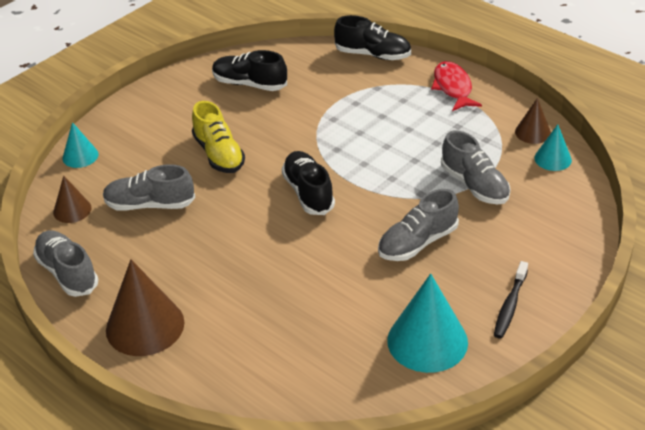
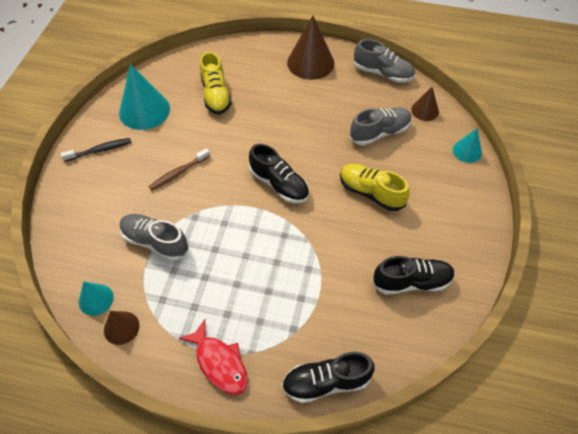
camera: 150 degrees right, 15 degrees up
grey shoe [378,189,459,261] -> brown toothbrush [148,148,210,191]
black toothbrush [494,261,528,339] -> black toothbrush turned 75 degrees clockwise [61,138,131,162]
none -> yellow shoe [200,52,232,114]

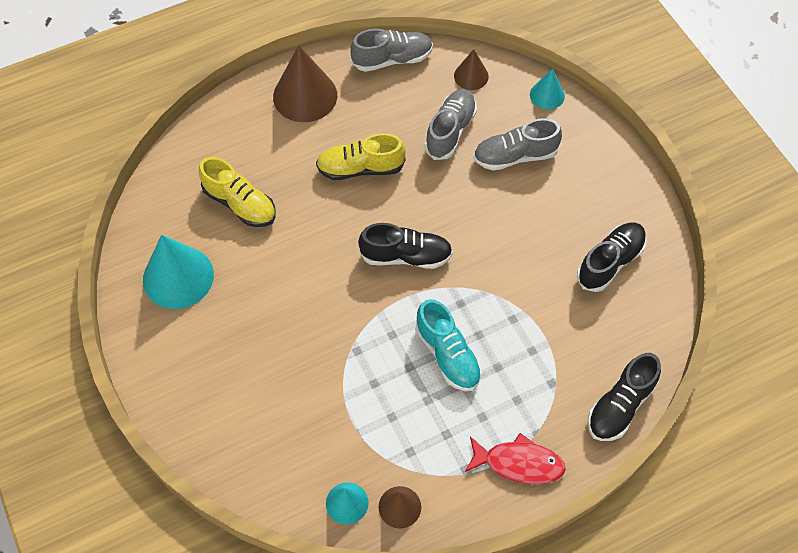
camera: 40 degrees left, 5 degrees up
black toothbrush [61,138,131,162] -> none
grey shoe [120,214,189,261] -> grey shoe moved to [473,118,562,171]
brown toothbrush [148,148,210,191] -> none
yellow shoe [340,164,410,211] -> yellow shoe moved to [316,133,406,180]
none -> turquoise shoe [415,299,482,391]

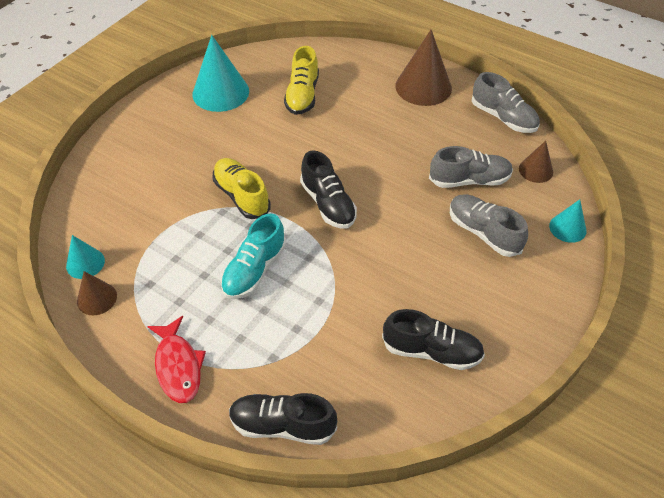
camera: 60 degrees right, 10 degrees down
yellow shoe [316,133,406,180] -> yellow shoe moved to [212,158,271,219]

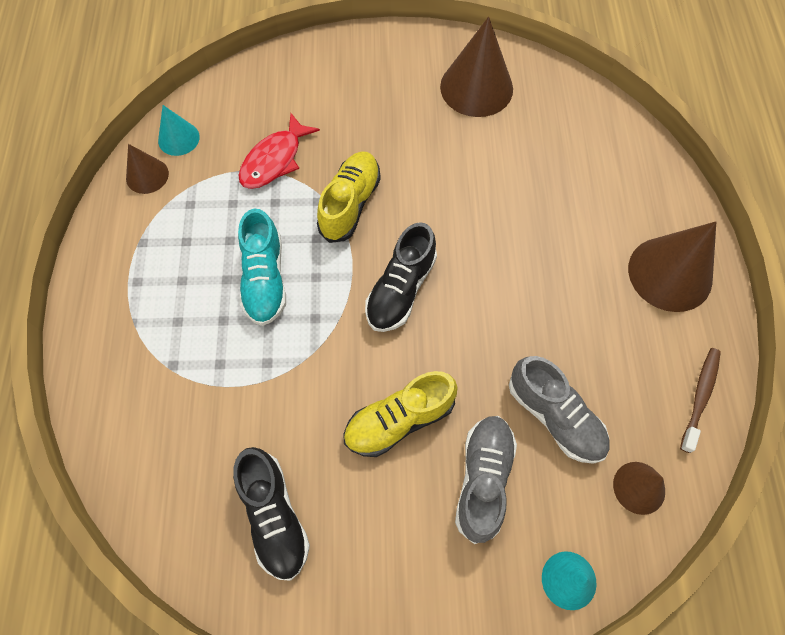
camera: 55 degrees right, 15 degrees up
red fish [147,316,206,403] -> red fish moved to [238,113,320,189]
turquoise cone [192,35,249,112] -> brown cone [440,17,513,117]
turquoise shoe [221,213,286,299] -> turquoise shoe turned 90 degrees counterclockwise [238,209,286,326]
black shoe [229,393,337,445] -> none
yellow shoe [284,46,319,115] -> yellow shoe moved to [344,371,458,457]
grey shoe [472,72,540,133] -> brown toothbrush [680,348,721,453]

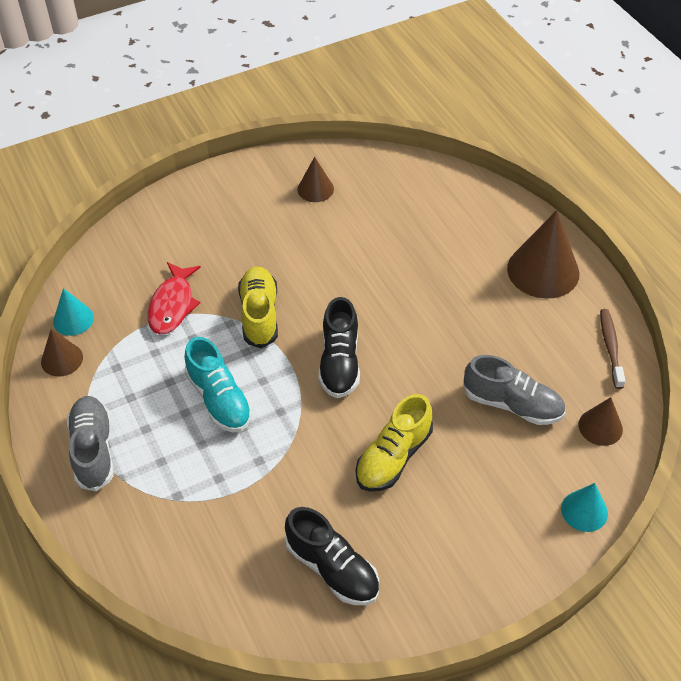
camera: 25 degrees left, 15 degrees down
brown cone [440,17,513,117] -> brown cone [298,157,334,202], size x0.54
grey shoe [455,416,517,544] -> grey shoe moved to [67,396,114,491]

